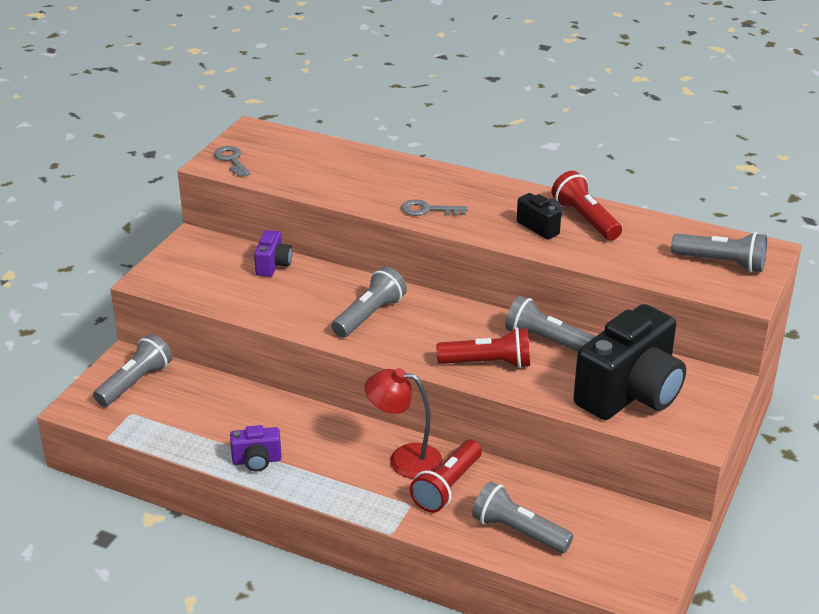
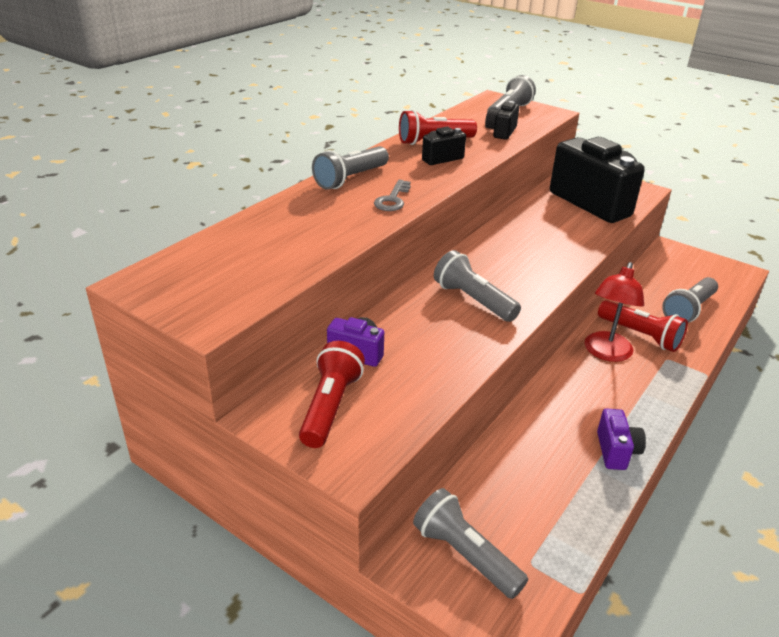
camera: 80 degrees left, 0 degrees up
grey key [214,146,251,177] -> none
red flashlight [436,327,530,368] -> red flashlight moved to [299,341,365,448]
grey flashlight [505,296,596,352] -> grey flashlight moved to [312,146,389,190]
none -> black camera [485,101,519,140]

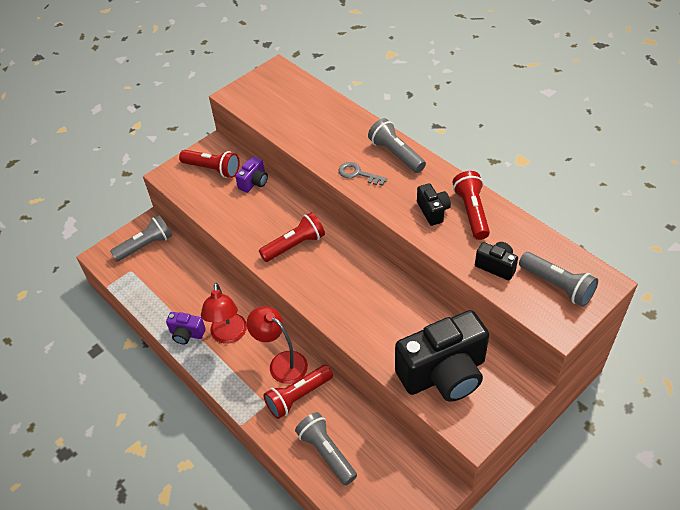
camera: 105 degrees right, 15 degrees up
grey flashlight [434,250,521,322] -> red flashlight [259,212,325,262]
none -> red lamp [201,283,247,344]

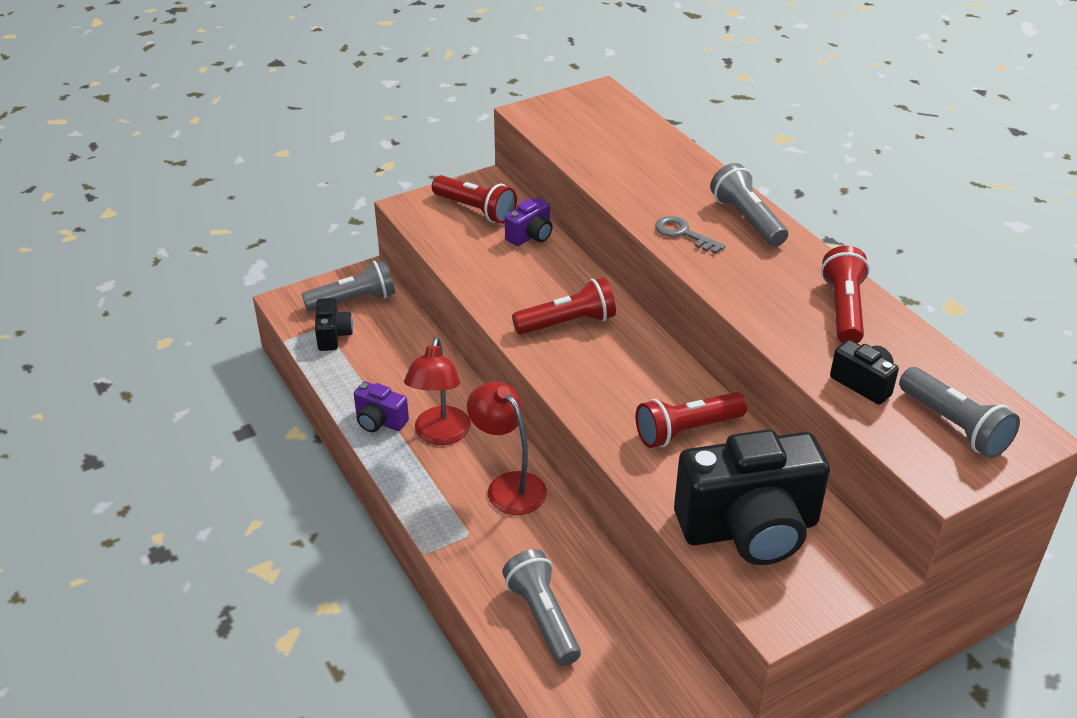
camera: 10 degrees right, 10 degrees down
red flashlight [263,365,333,419] -> red flashlight moved to [636,392,747,448]
black camera [417,183,451,226] -> black camera moved to [315,298,353,351]

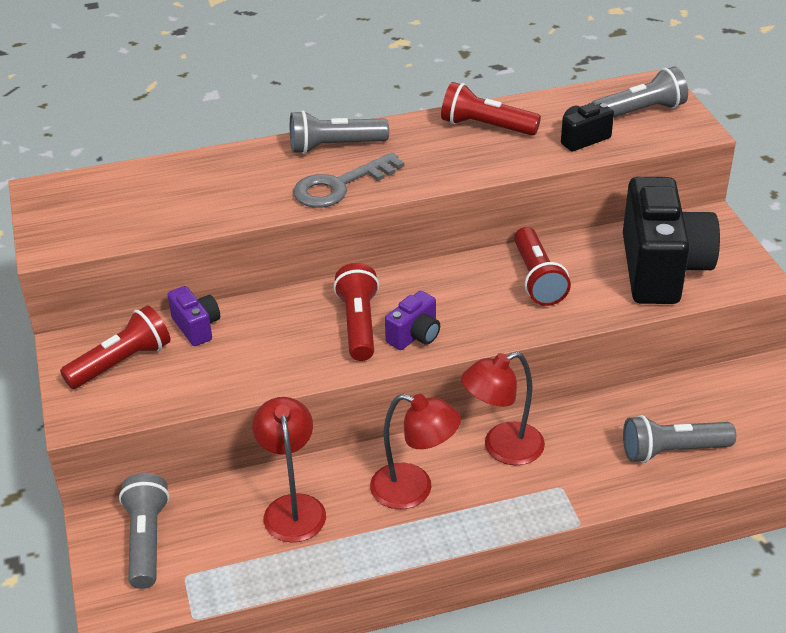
camera: 75 degrees left, 0 degrees up
black camera [315,298,353,351] -> none
purple camera [354,382,409,432] -> purple camera moved to [385,291,440,350]
grey key [655,216,725,254] -> grey key [293,152,404,208], size x1.57
none -> red lamp [252,397,326,542]

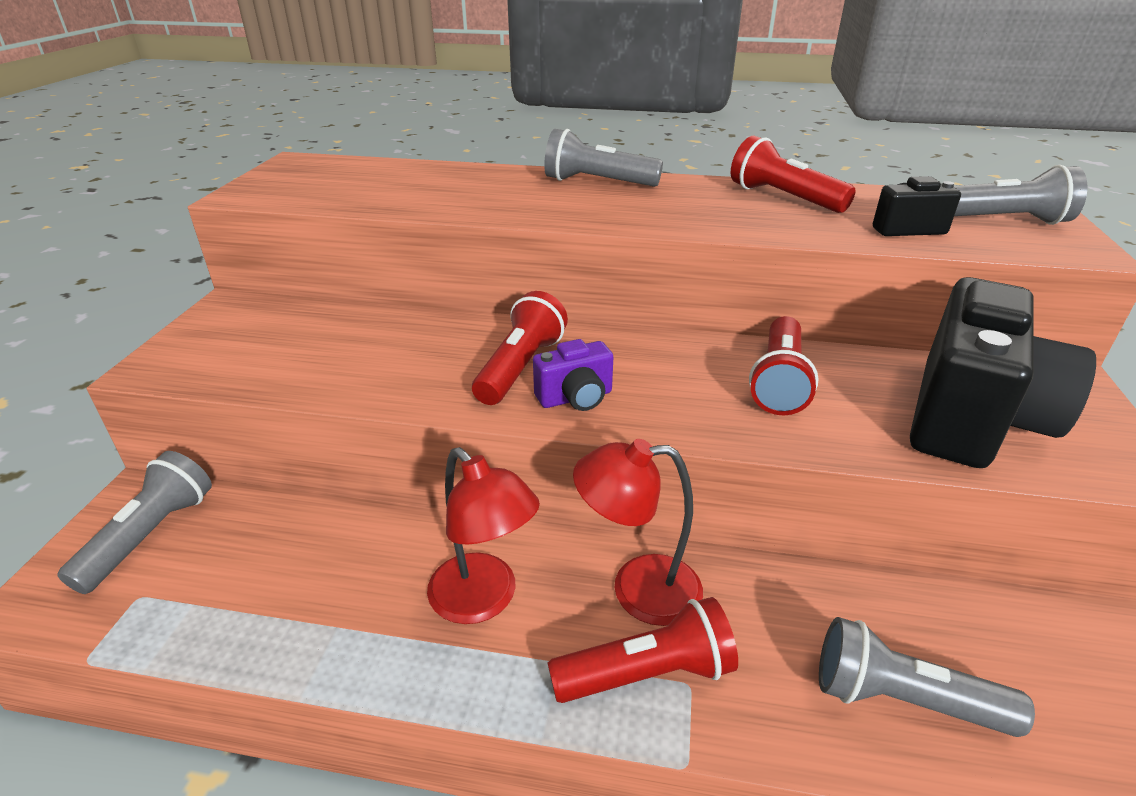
camera: 25 degrees right, 5 degrees down
red flashlight [60,305,171,389] -> red flashlight moved to [548,597,738,703]
purple camera [168,286,220,346] -> none
red lamp [252,397,326,542] -> none
grey key [293,152,404,208] -> none

